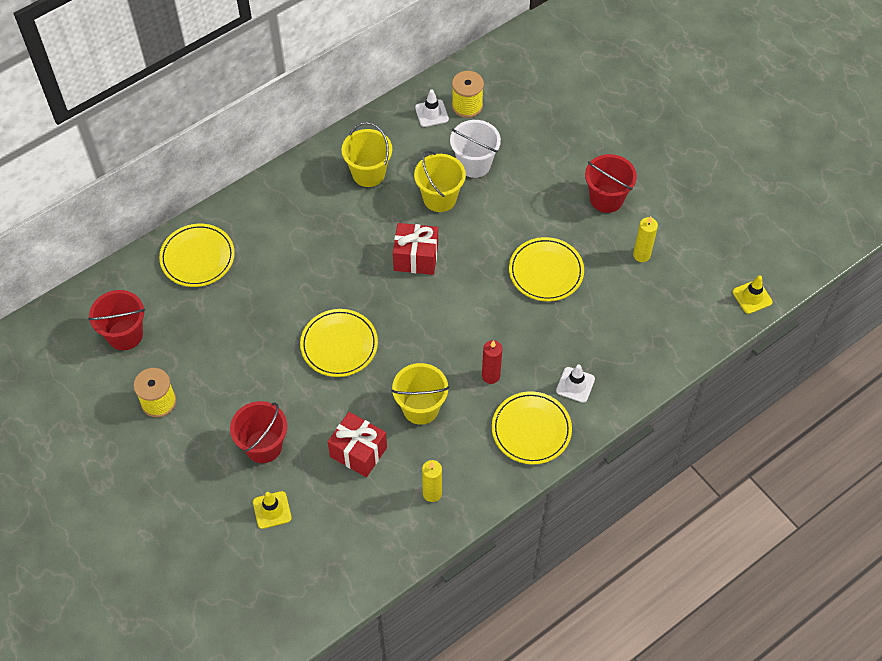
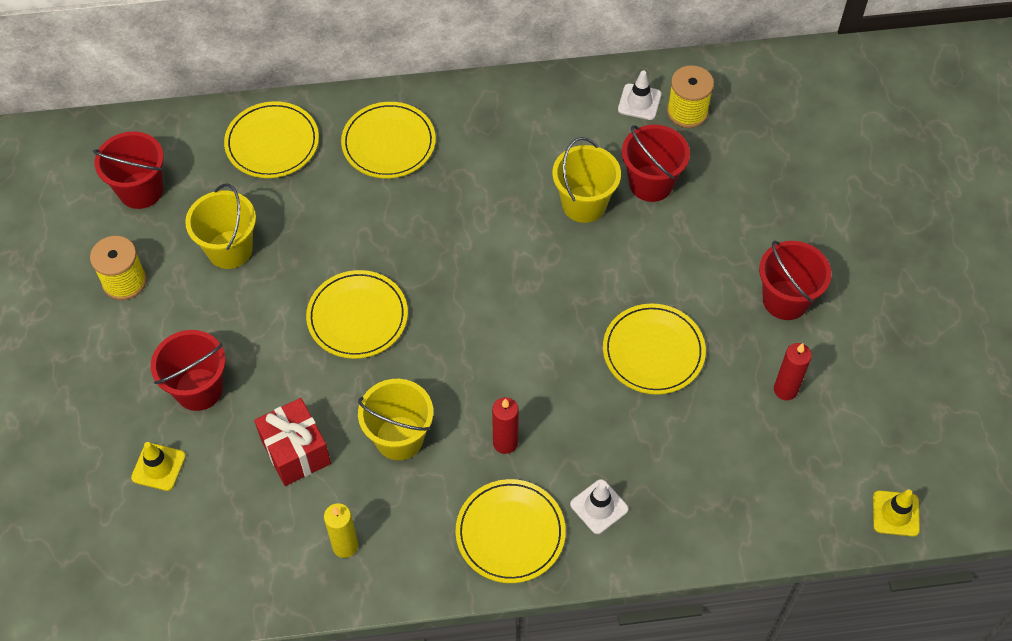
camera: 30 degrees right, 0 degrees up
yellow bucket [341,122,392,187] -> yellow bucket moved to [185,183,256,269]
red gift [393,223,438,275] -> none
white bucket [450,120,501,178] -> red bucket [622,125,690,202]
yellow candle [633,216,658,262] -> red candle [774,343,812,400]
none -> yellow plate [341,102,436,178]

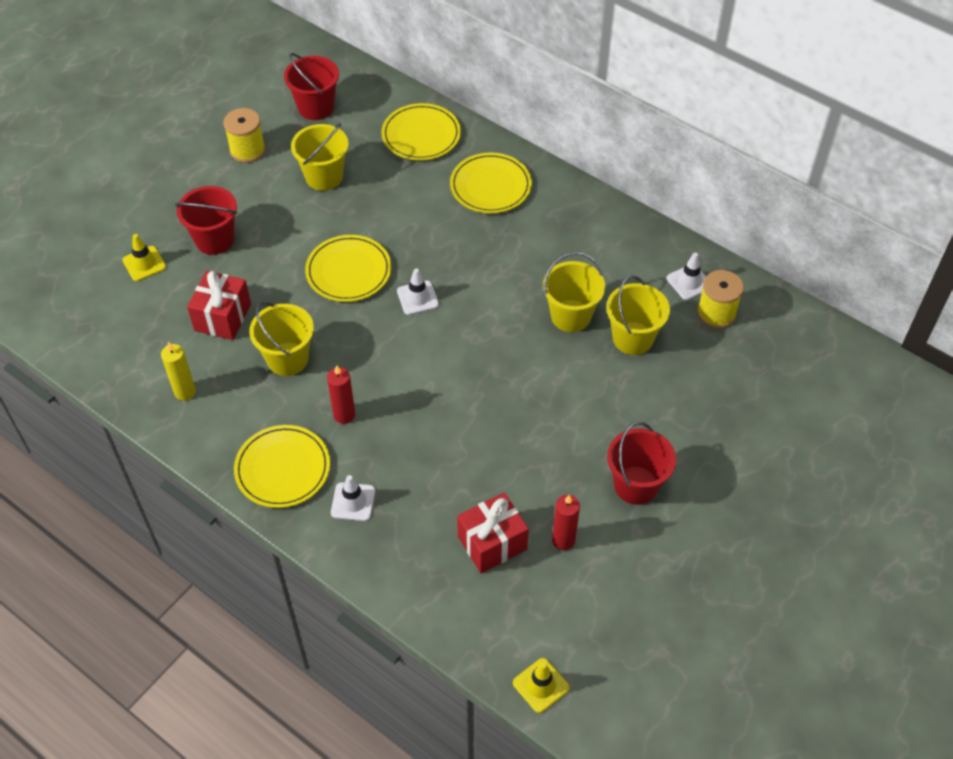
camera: 45 degrees right, 5 degrees down
yellow plate [603,304,706,395] -> none
red bucket [622,125,690,202] -> yellow bucket [606,275,670,355]
none -> white traffic cone [397,268,439,315]
none -> red gift [457,492,529,573]

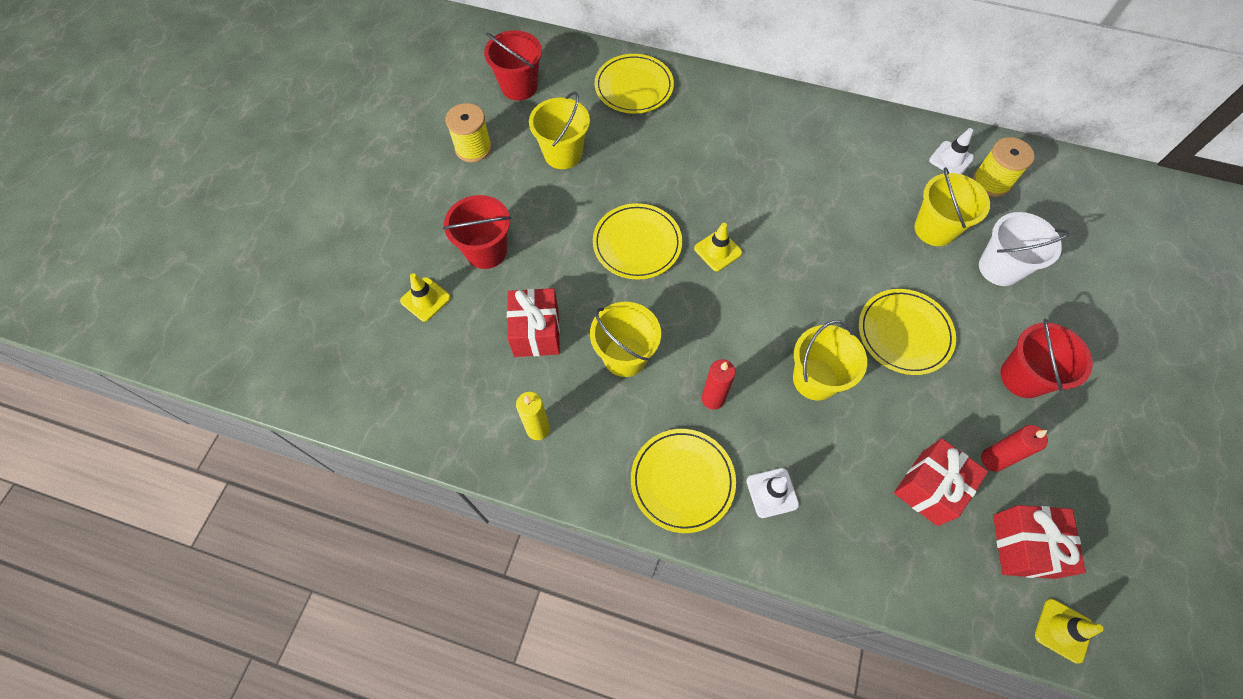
camera: 20 degrees left, 10 degrees up
white traffic cone [397,268,439,315] -> yellow traffic cone [694,223,742,271]
yellow plate [450,153,532,213] -> yellow plate moved to [859,289,956,375]
yellow bucket [543,252,605,332] -> yellow bucket moved to [793,320,867,401]
none -> white bucket [979,212,1069,286]
none -> red gift [993,505,1086,579]

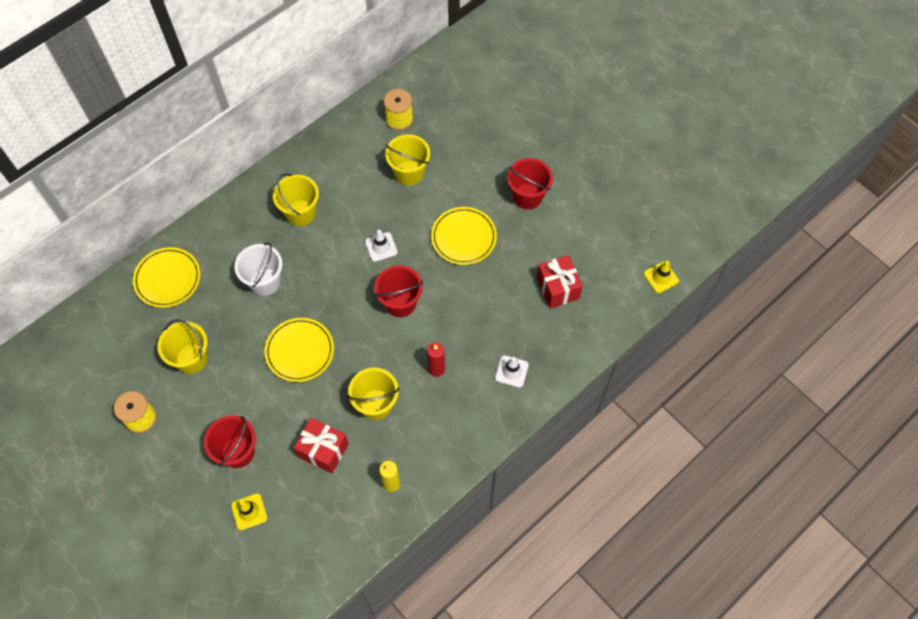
camera: 60 degrees left, 0 degrees up
red bucket [484,30,542,101] -> red bucket moved to [374,265,423,317]
yellow plate [631,429,736,533] -> none
yellow traffic cone [694,223,742,271] -> none
yellow bucket [793,320,867,401] -> yellow bucket moved to [273,173,319,226]
white traffic cone [929,128,974,174] -> white traffic cone moved to [365,230,398,262]
white bucket [979,212,1069,286] -> white bucket moved to [234,242,283,296]
red candle [981,425,1048,472] -> none
red gift [993,505,1086,579] -> none

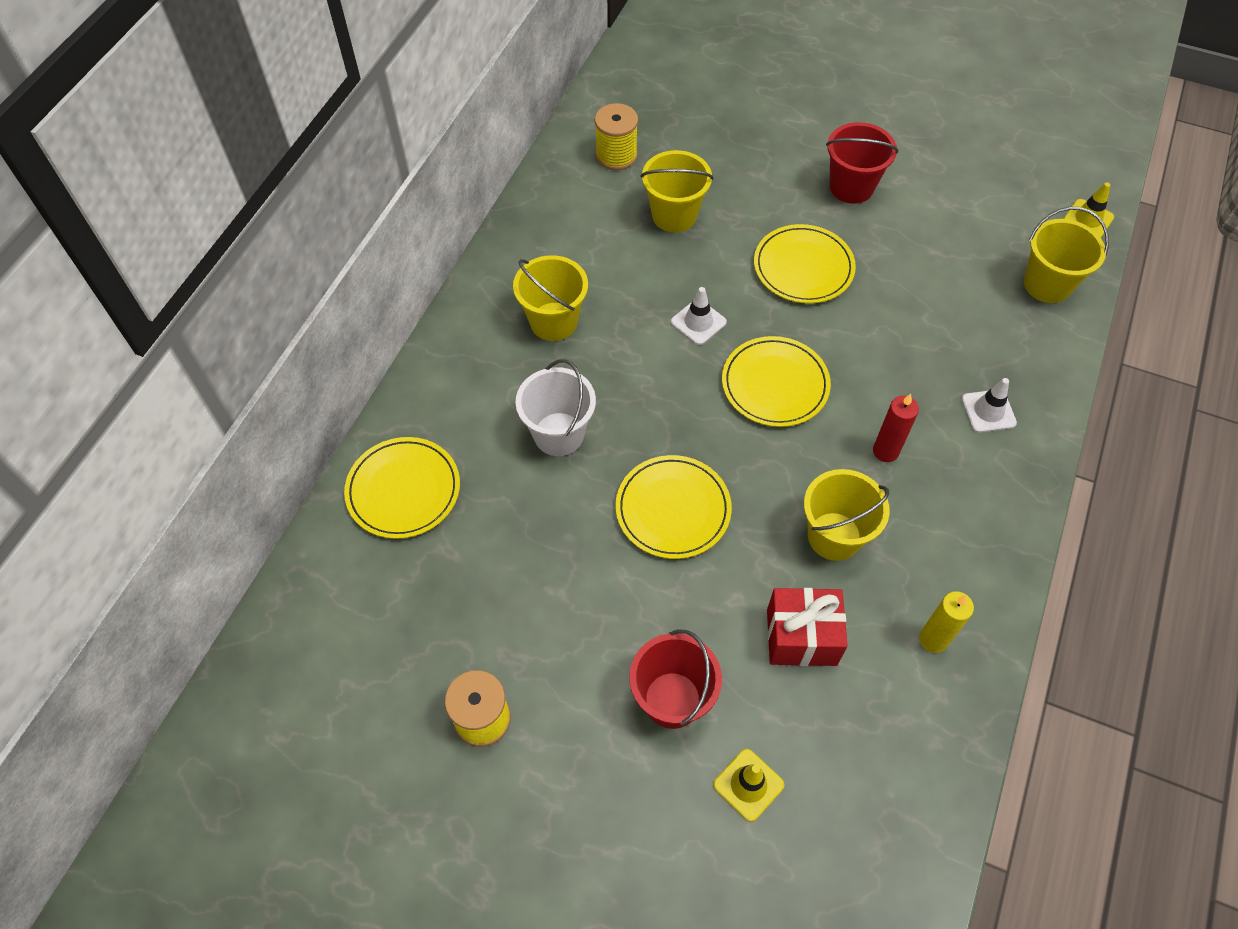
camera: 25 degrees left, 5 degrees down
yellow bucket [157,319,208,374] -> yellow bucket moved to [1024,207,1109,303]
red bucket [374,265,423,317] -> yellow plate [722,336,831,427]
red gift [537,255,583,308] -> none

